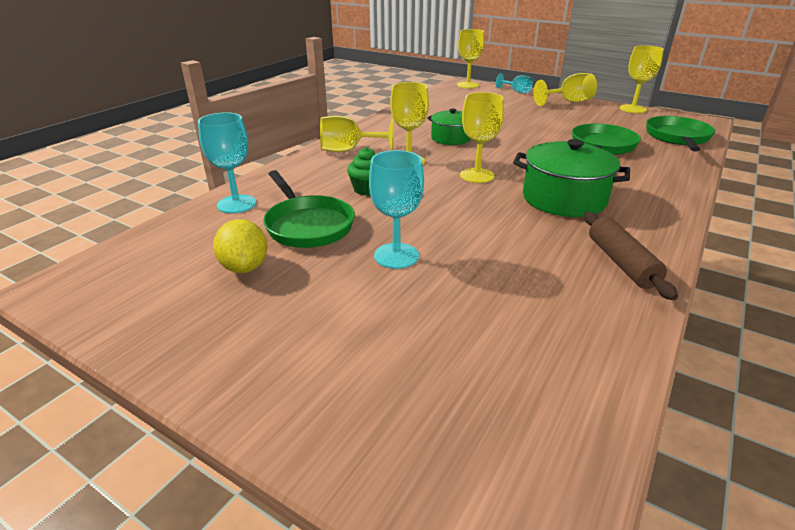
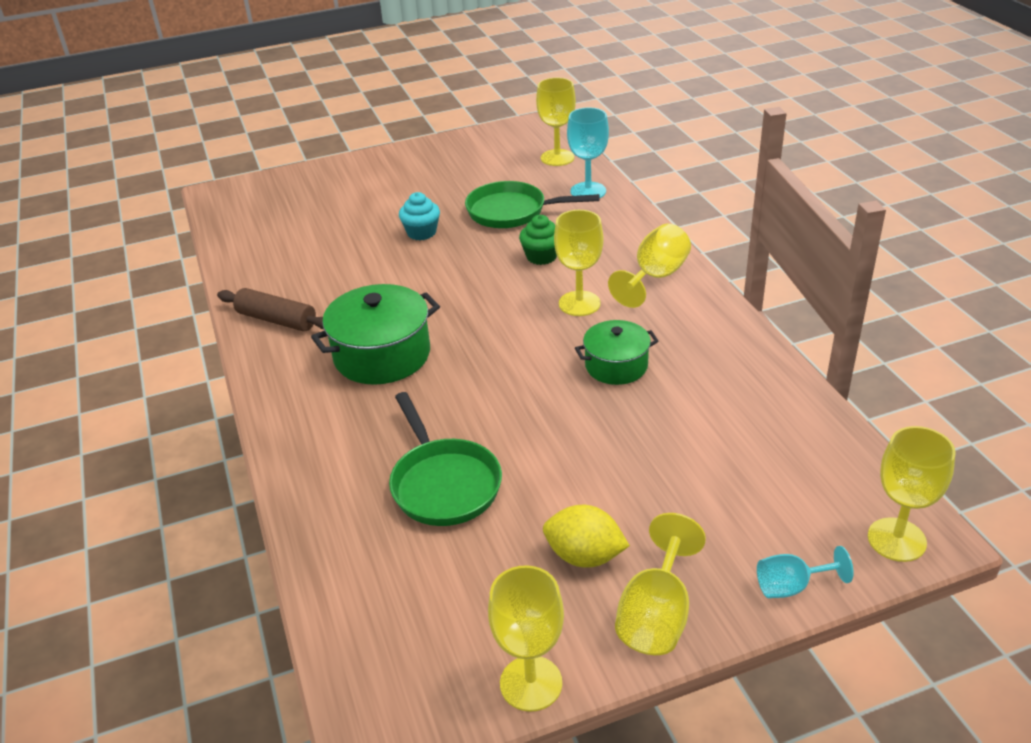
camera: 130 degrees right, 5 degrees up
yellow lemon [213,219,267,273] -> yellow lemon moved to [543,505,630,568]
turquoise goblet [369,150,424,269] -> turquoise cupcake [399,192,440,240]
yellow goblet [460,92,504,183] -> yellow goblet moved to [536,78,576,166]
green pan [646,116,715,152] -> none

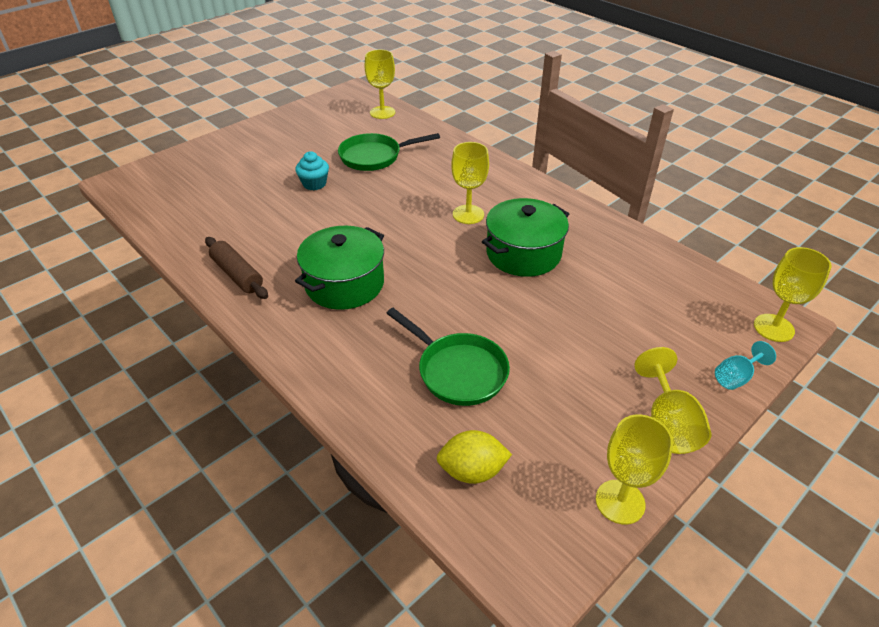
camera: 25 degrees left, 5 degrees up
brown rolling pin [217,288,324,332] -> brown rolling pin turned 45 degrees clockwise [205,237,268,299]
green cupcake [519,215,557,265] -> none
yellow lemon [543,505,630,568] -> yellow lemon moved to [436,430,512,484]
turquoise goblet [567,108,609,198] -> none
green pot [575,320,659,385] -> green pot [482,198,569,277], size x1.61
yellow goblet [608,224,691,308] -> none

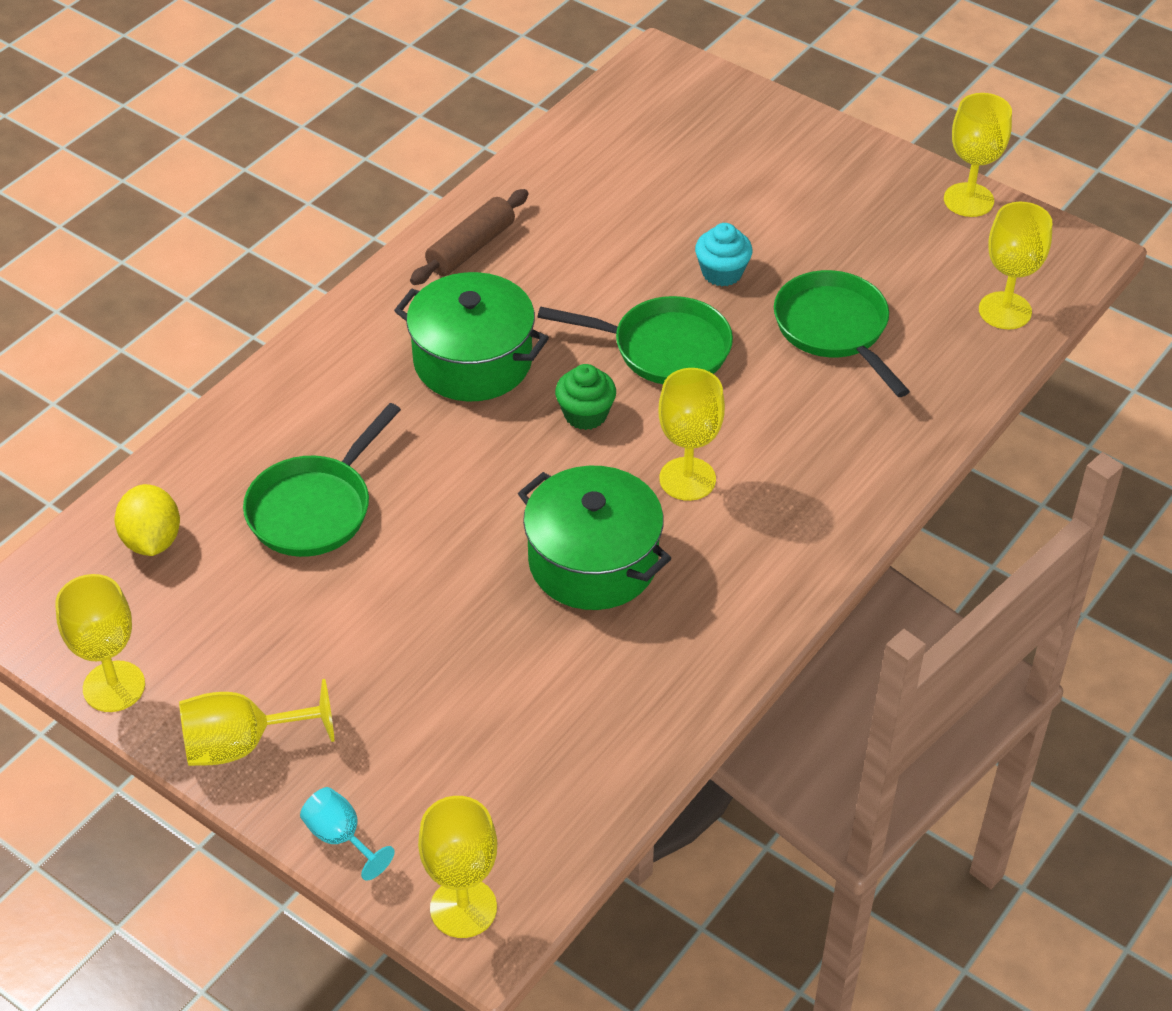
camera: 80 degrees right, 5 degrees up
none -> green pan [538,296,733,384]
none -> green cupcake [555,364,616,430]
none -> yellow goblet [944,93,1012,217]

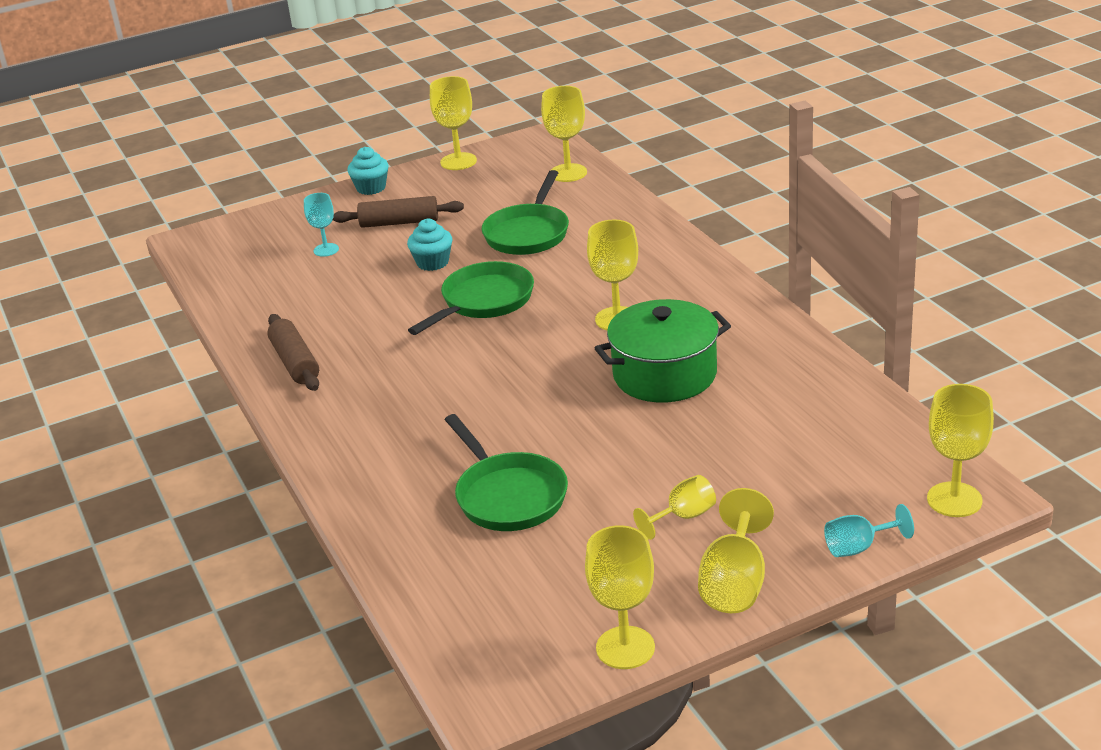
camera: 60 degrees left, 15 degrees down
yellow lemon [115,484,180,556] -> none
green pot [394,272,549,401] -> none
green cupcake [555,364,616,430] -> none
green pan [774,270,910,397] -> green pan turned 75 degrees counterclockwise [481,170,569,255]
none -> turquoise goblet [304,193,339,257]
none -> brown rolling pin [333,196,464,228]
none -> turquoise cupcake [347,147,389,195]
none -> yellow goblet [633,475,716,540]

